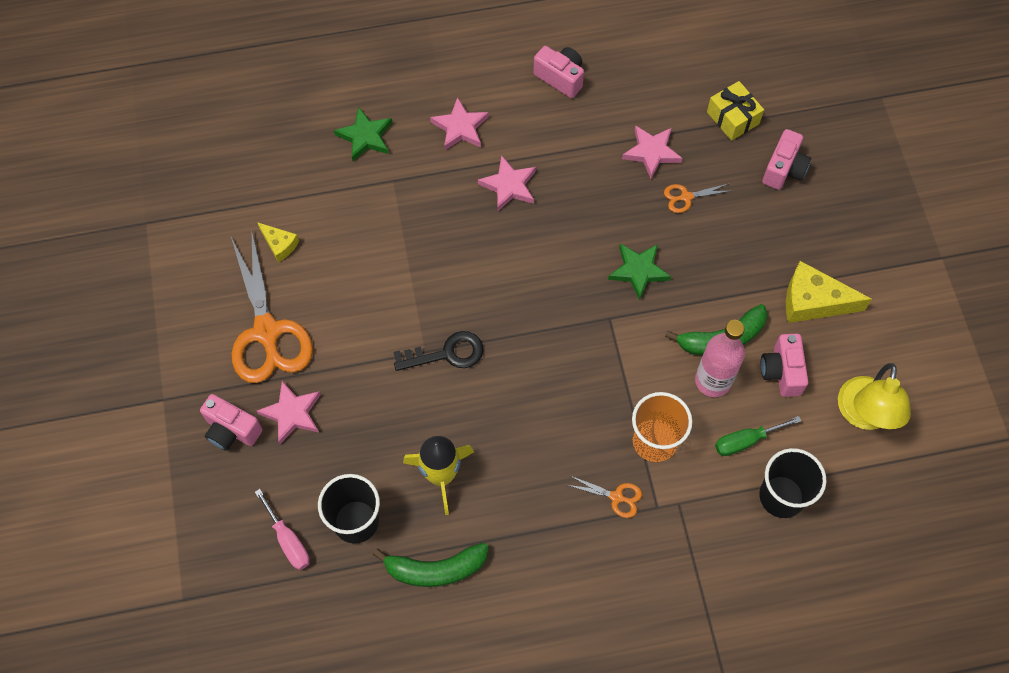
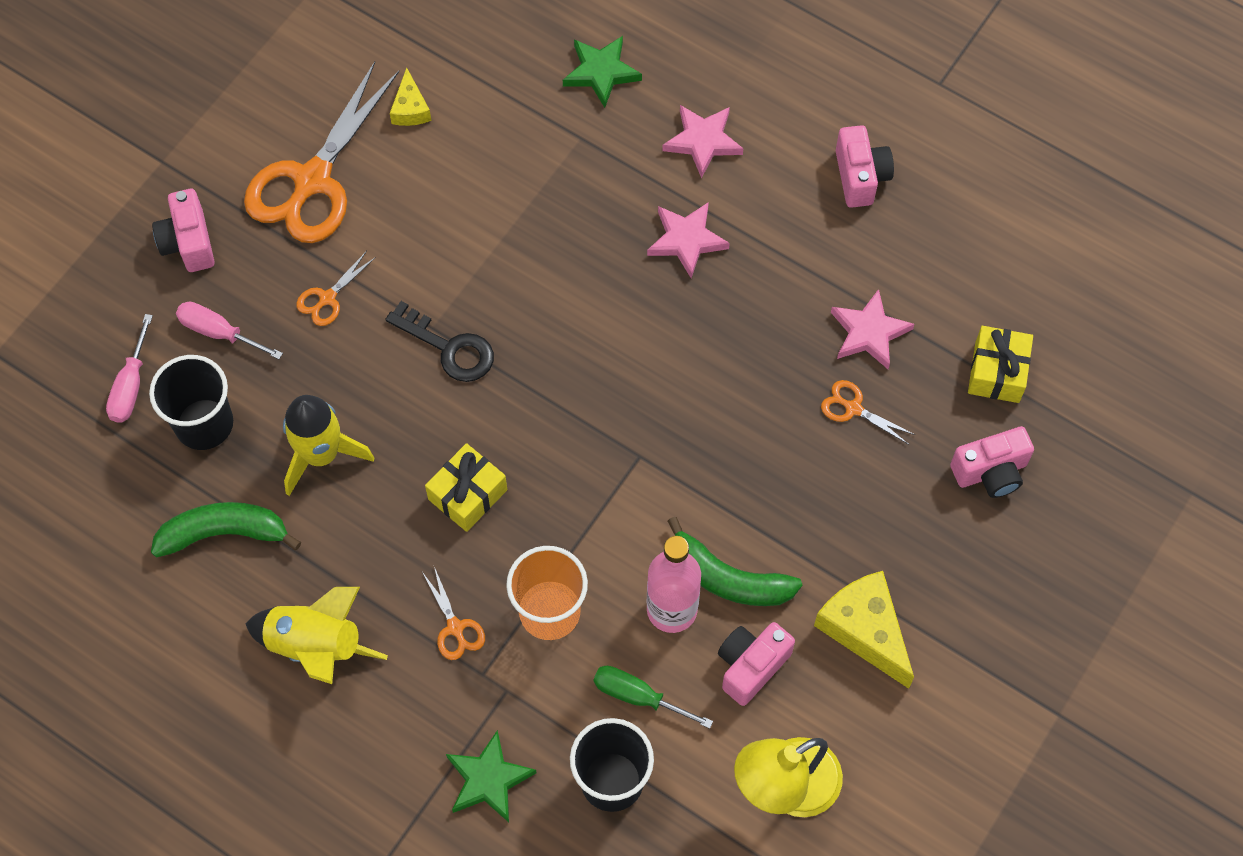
camera: 45 degrees right, 0 degrees up
pink star [257,381,321,444] -> none
green banana [373,543,489,587] -> green banana turned 135 degrees clockwise [151,502,301,558]
green star [608,243,671,300] -> green star moved to [446,730,537,822]
none -> pink screwdriver [176,301,283,359]
none -> yellow rocket [246,587,388,684]
none -> orange scissors [296,251,376,326]
none -> yellow gift [425,443,507,532]

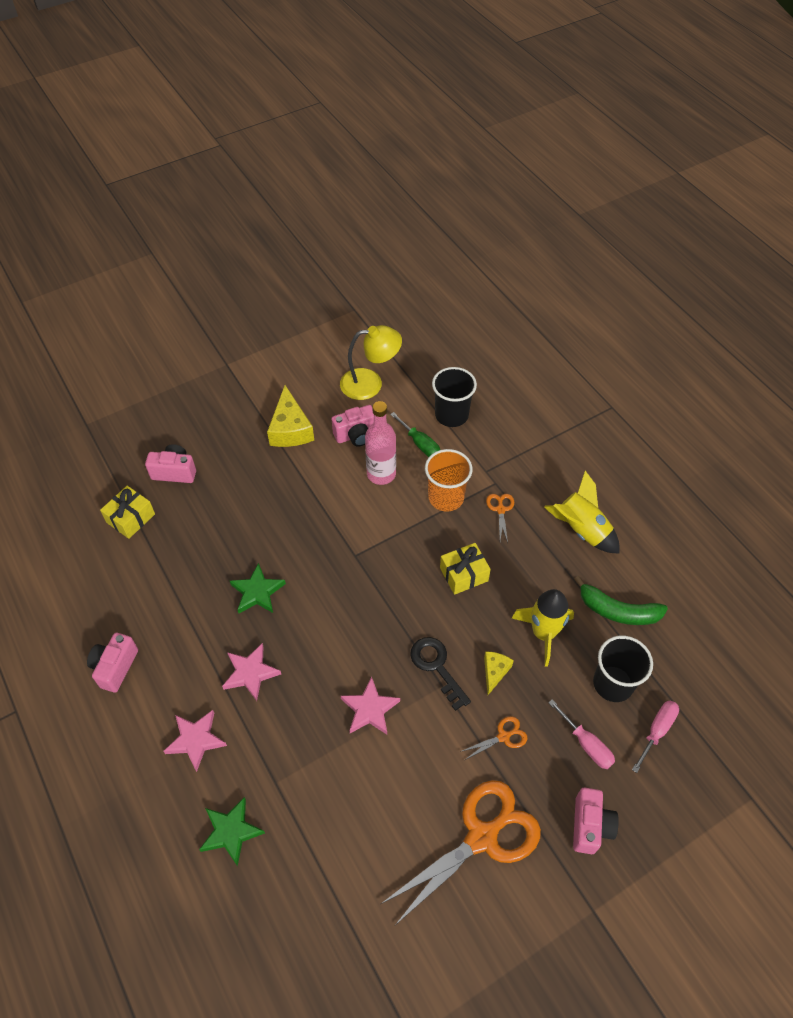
camera: 155 degrees left, 10 degrees down
yellow cheese [390,68,431,126] -> yellow cheese moved to [484,652,514,695]
green star [446,730,537,822] -> green star moved to [230,563,286,613]
green banana [668,517,802,606] -> none
orange scissors [821,380,915,444] -> none
pink star [831,289,914,369] -> pink star moved to [341,677,400,734]

